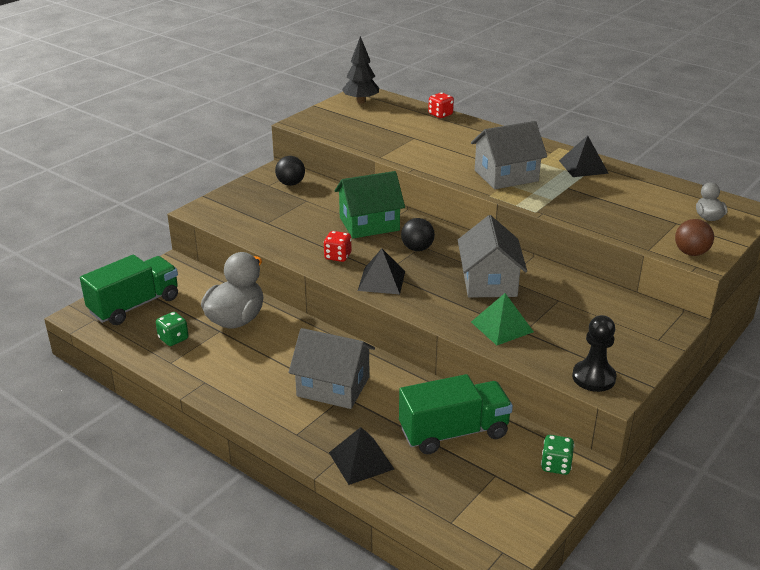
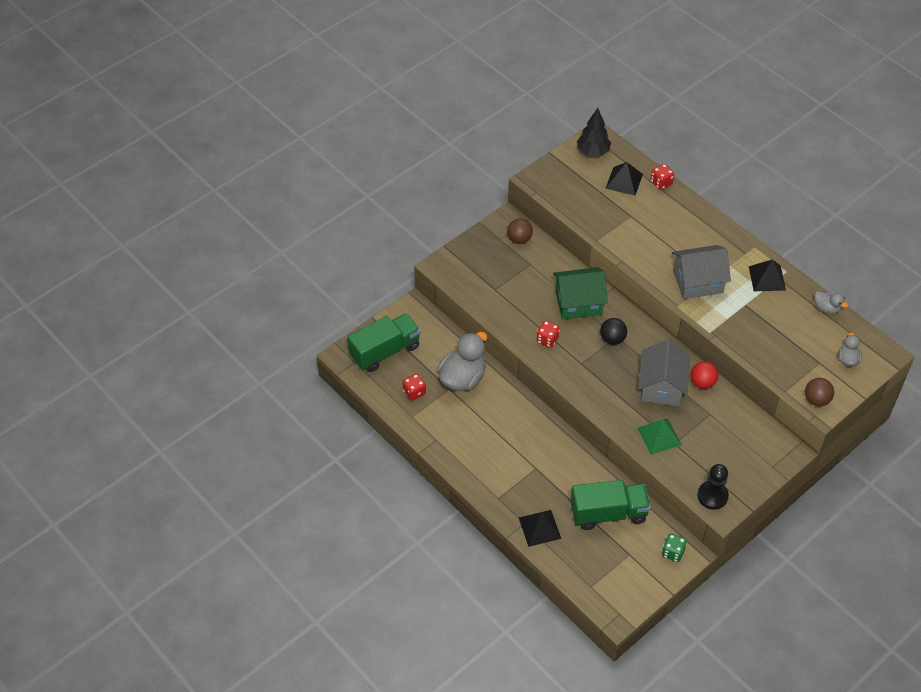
camera: 10 degrees right, 20 degrees up
green dice [156,312,188,346] -> red dice [403,374,426,401]
black ball [275,156,305,186] -> brown ball [507,218,533,244]
grey house [289,328,375,409] -> none
black pyramid [358,249,405,294] -> black pyramid moved to [605,162,643,196]
none -> red ball [690,361,718,389]
none -> grey duck [814,291,848,314]

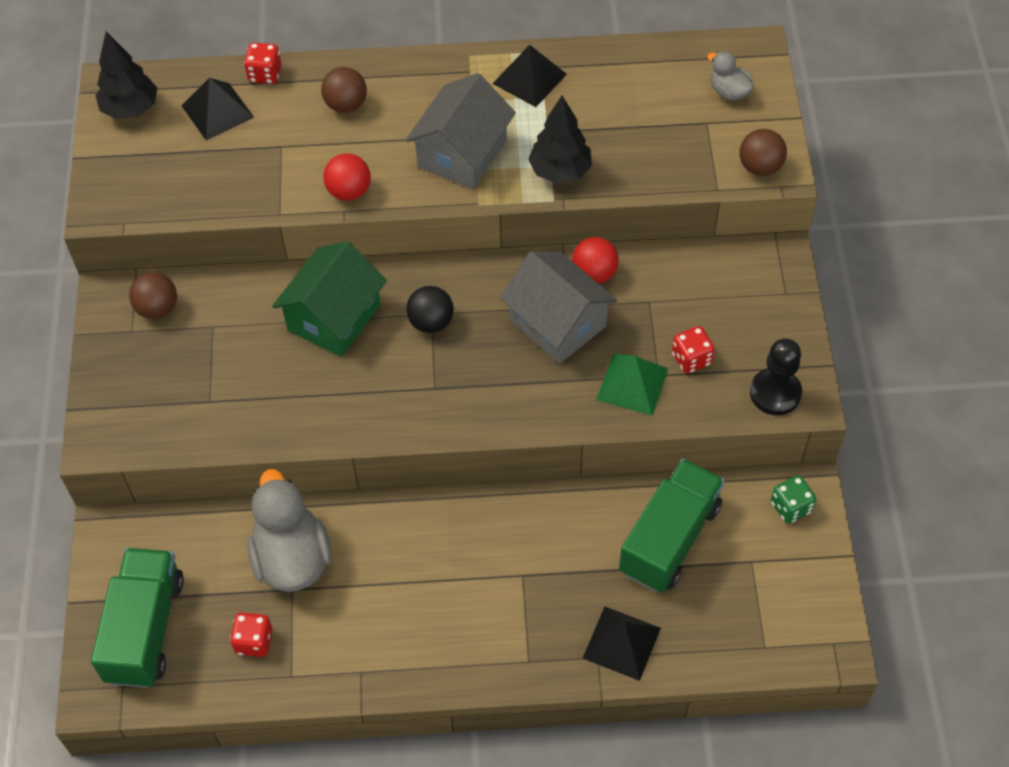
camera: 50 degrees left, 5 degrees up
red dice [537,321,560,347] -> red dice moved to [672,326,715,373]
grey duck [814,291,848,314] -> none
none -> brown ball [321,67,367,113]
none -> red ball [323,153,371,201]
none -> black tree [528,96,592,184]

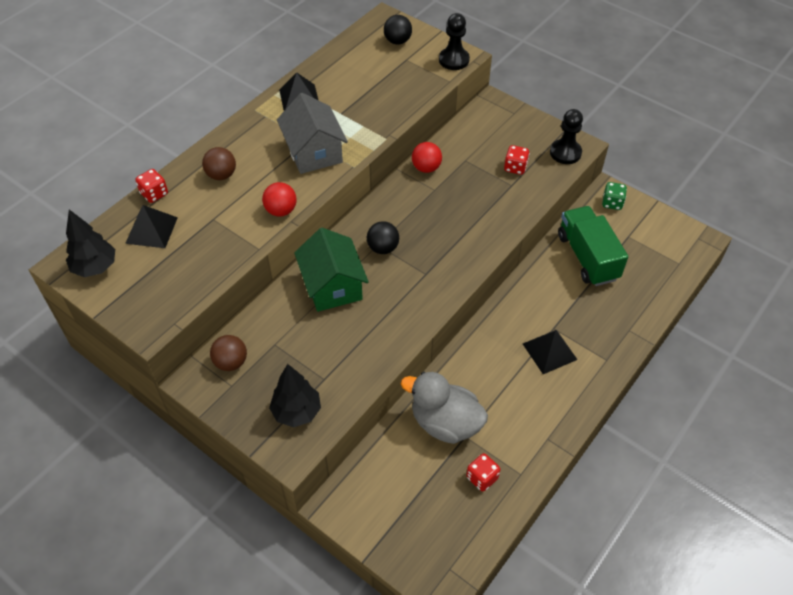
camera: 50 degrees left, 5 degrees down
green truck [91,548,184,688] -> none
grey house [500,251,617,364] -> none
black tree [528,96,592,184] -> black tree moved to [269,364,321,427]
black pyramid [583,607,661,681] -> black pyramid moved to [523,330,578,374]
green pyramid [596,353,668,416] -> none
grey duck [707,51,754,101] -> black ball [384,15,412,45]
brown ball [739,129,787,176] -> black pawn [439,13,470,70]

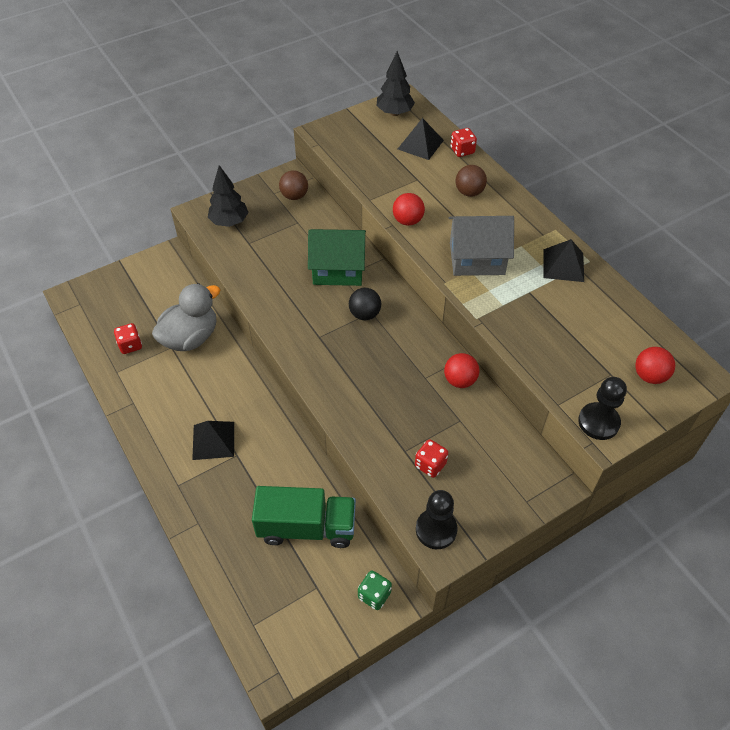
camera: 110 degrees right, 0 degrees up
black ball [384,15,412,45] -> red ball [635,347,675,384]

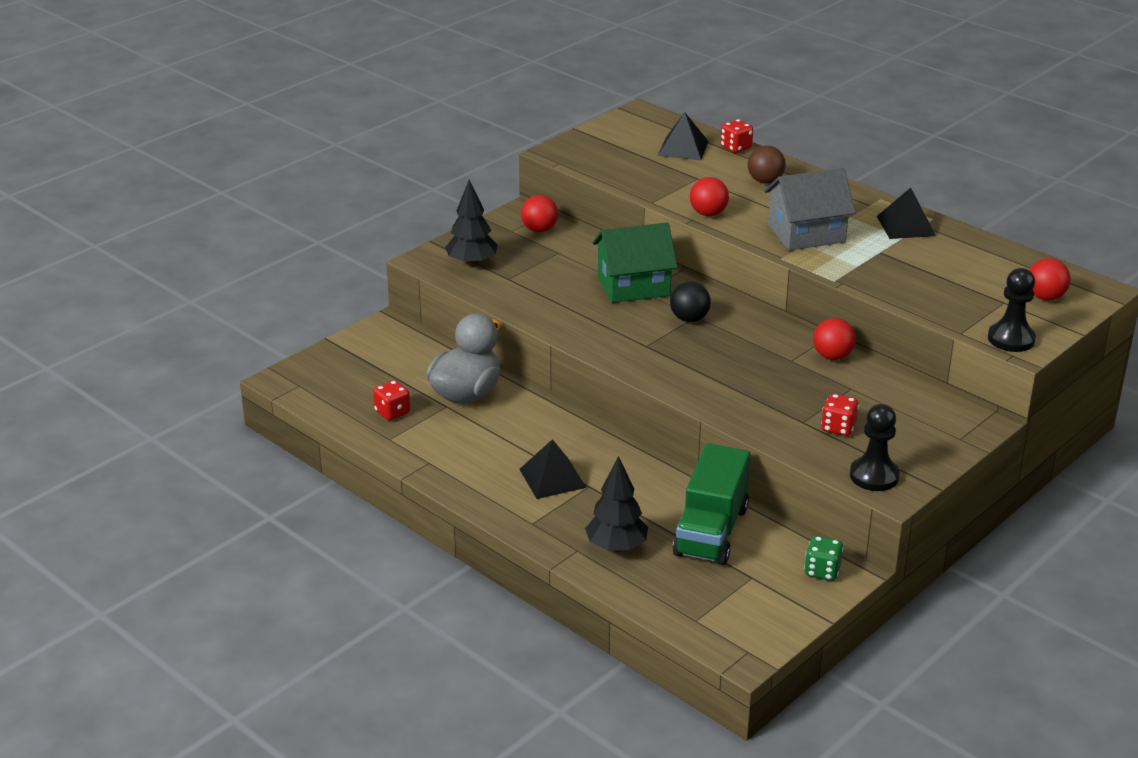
camera: 15 degrees left, 20 degrees down
green truck [252,486,356,548] -> green truck turned 120 degrees clockwise [673,443,750,565]
brown ball [279,170,308,200] -> red ball [521,195,558,232]
black tree [377,51,415,116] -> black tree moved to [585,456,648,552]

